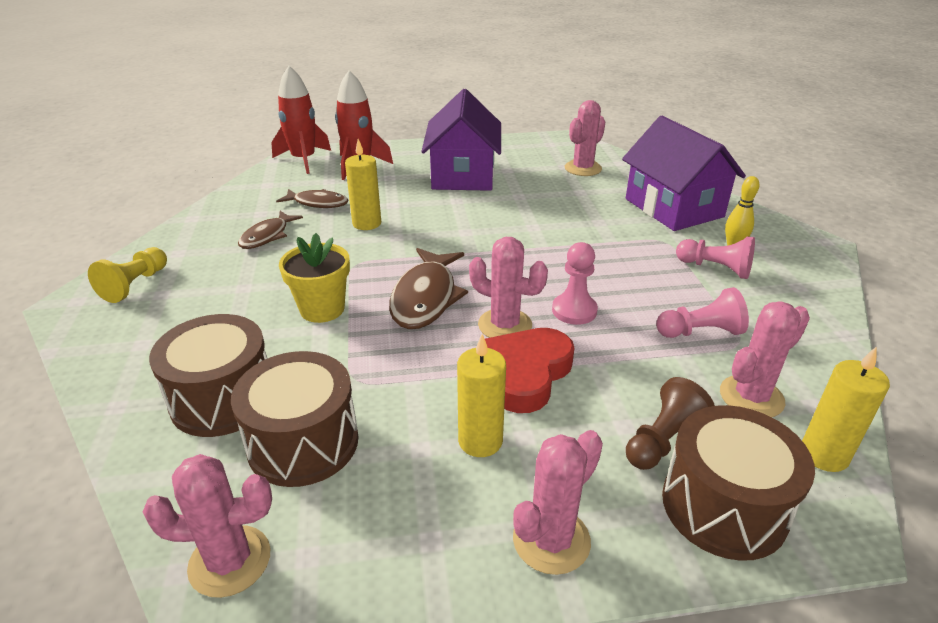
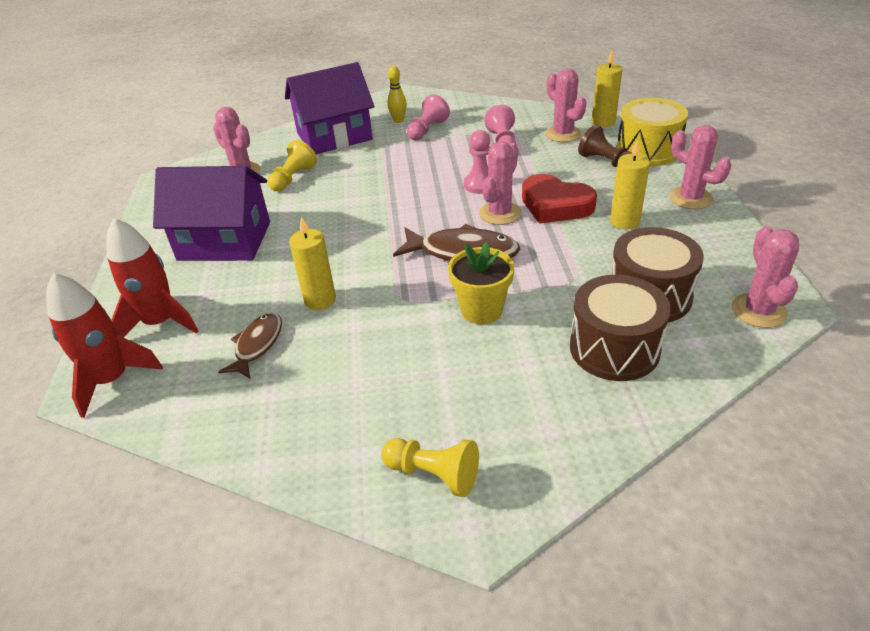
camera: 85 degrees left, 5 degrees up
brown fish [238,211,303,249] -> none
brown drum [662,405,815,561] -> yellow drum [617,98,688,166]
none -> yellow pawn [267,140,317,191]

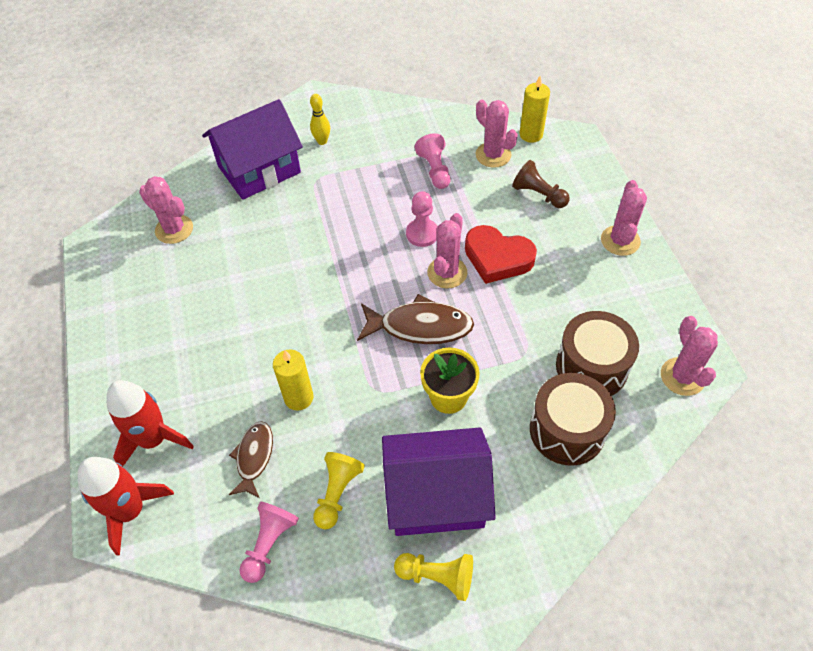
camera: 10 degrees left, 15 degrees up
purple house [153,166,270,261] -> purple house moved to [382,427,496,536]
yellow pawn [267,140,317,191] -> yellow pawn moved to [313,452,365,530]
pink pawn [407,94,450,140] -> pink pawn moved to [239,502,299,583]
yellow candle [610,139,650,229] -> none
yellow drum [617,98,688,166] -> none
pink cactus [669,125,731,209] -> pink cactus turned 60 degrees clockwise [601,180,647,256]

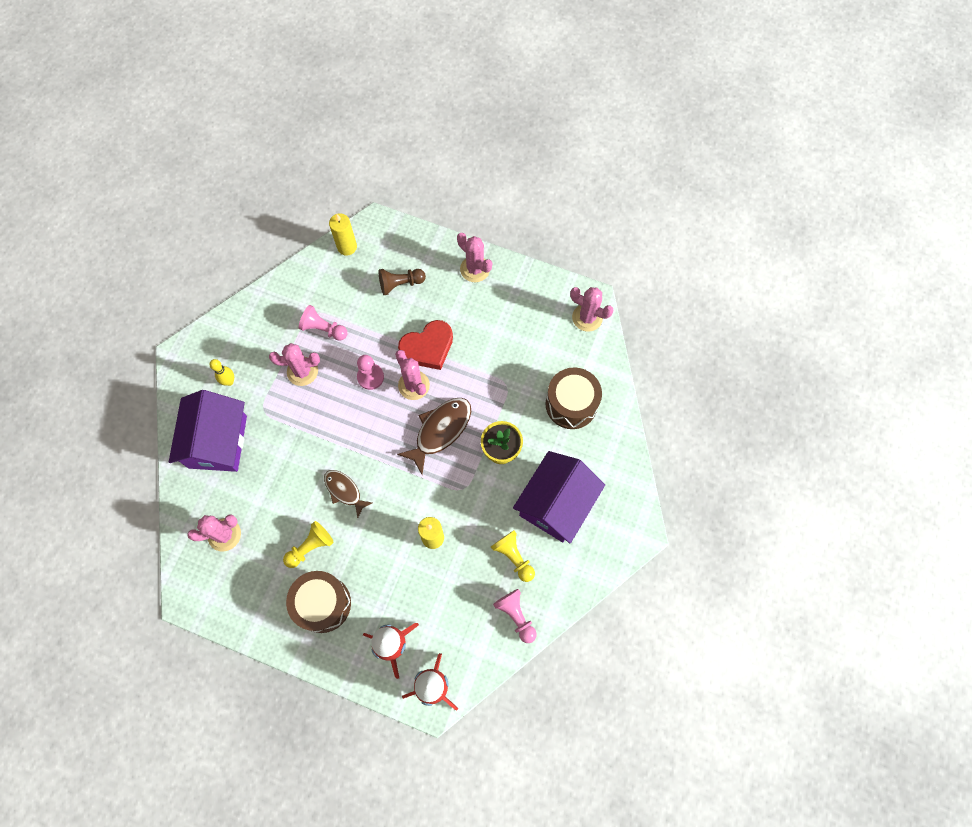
camera: 55 degrees left, 15 degrees up
brown fish [229,421,273,498] -> brown fish moved to [324,470,372,518]
yellow pawn [394,553,473,601] -> yellow pawn moved to [283,521,334,568]
pink cactus [475,100,518,168] -> pink cactus moved to [269,343,320,386]
brown drum [556,311,639,396] -> brown drum moved to [286,571,351,633]

